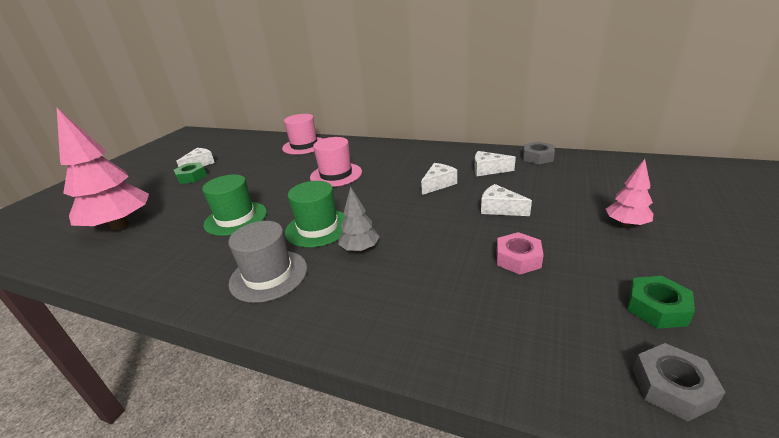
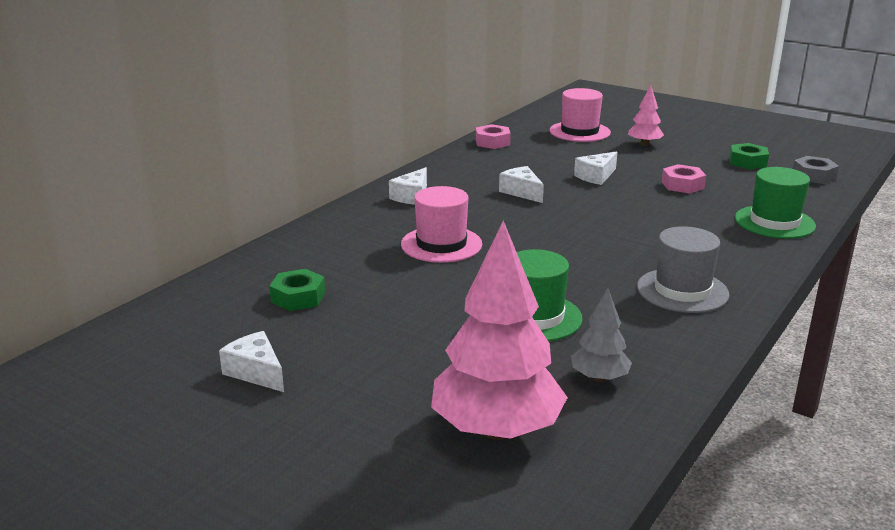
camera: 80 degrees left, 5 degrees down
green nut [174,162,207,184] -> green nut moved to [269,269,325,311]
pink hat [282,114,323,154] -> pink hat moved to [549,88,611,142]
green hat [285,181,345,247] -> green hat moved to [735,167,816,239]
grey tree [338,186,380,252] -> grey tree moved to [571,288,632,382]
white cheese [474,151,516,176] -> white cheese moved to [389,167,427,205]
grey nut [523,142,555,165] -> pink nut [476,124,511,149]

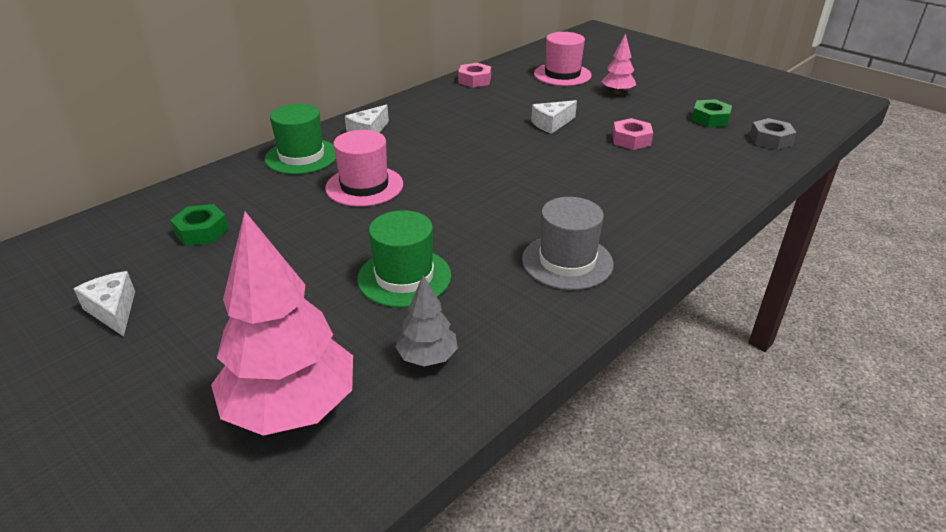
camera: 10 degrees right, 10 degrees up
white cheese [499,166,544,203] -> none
green hat [735,167,816,239] -> green hat moved to [265,104,336,174]

